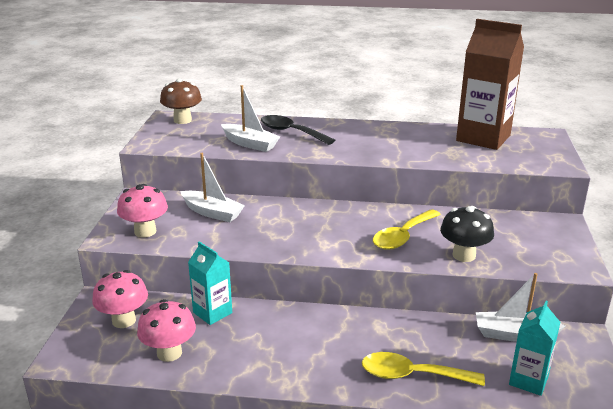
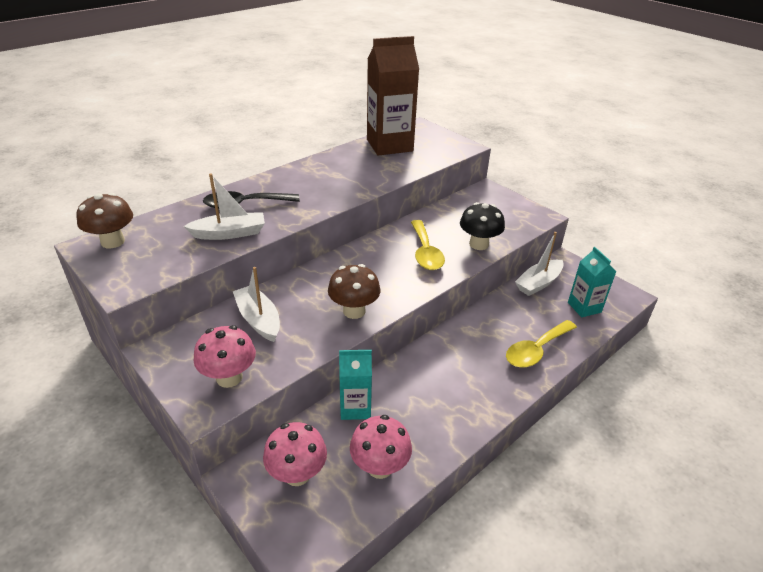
camera: 50 degrees left, 10 degrees up
white boat [180,153,245,222] -> white boat turned 105 degrees counterclockwise [233,267,280,342]
none -> brown mushroom [328,264,380,319]

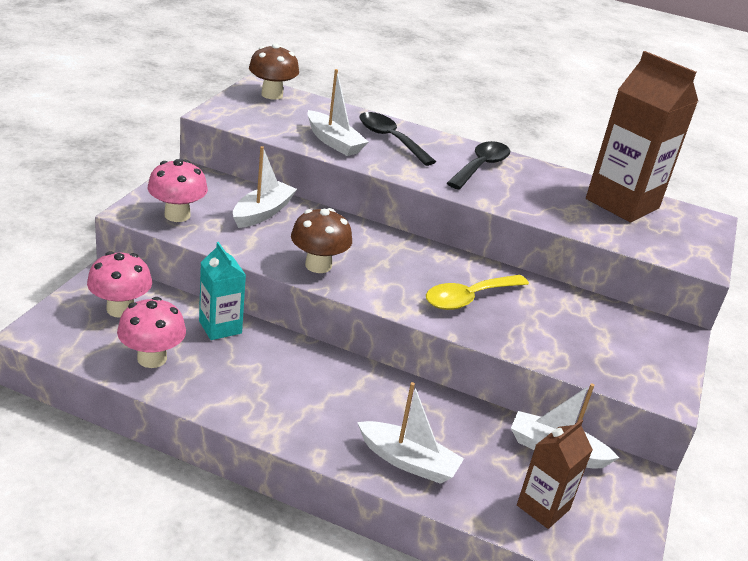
camera: 60 degrees right, 5 degrees down
black mushroom [460,202,505,250] -> none
yellow spoon [506,320,577,368] -> white boat [357,382,464,484]
turquoise carton [568,247,617,317] -> brown carton [517,419,593,529]
none -> black spoon [447,141,510,189]

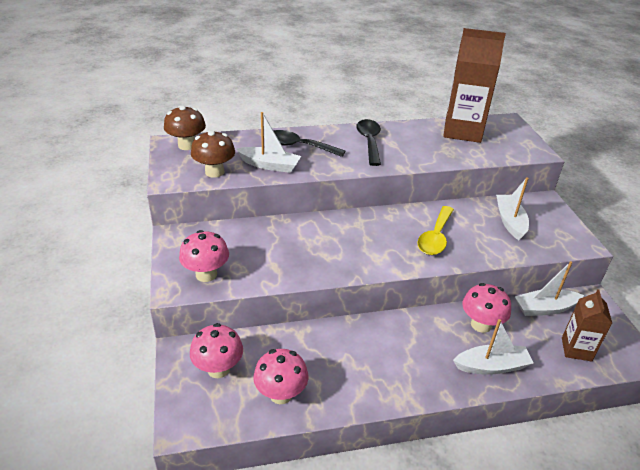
camera: 30 degrees left, 5 degrees up
turquoise carton [199,242,246,340] -> none
white boat [233,146,297,228] -> white boat moved to [496,177,529,240]
brown mushroom [291,208,352,273] -> brown mushroom moved to [191,130,235,178]
none -> pink mushroom [462,283,511,333]

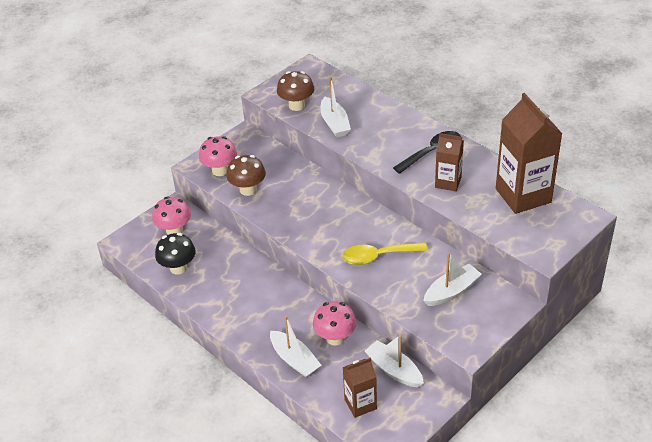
camera: 60 degrees right, 5 degrees up
brown mushroom [164,106,206,150] -> brown mushroom moved to [227,155,266,196]
pink mushroom [253,349,308,404] -> black mushroom [155,233,196,275]
black spoon [273,130,345,157] -> none
none -> brown carton [435,133,464,191]

